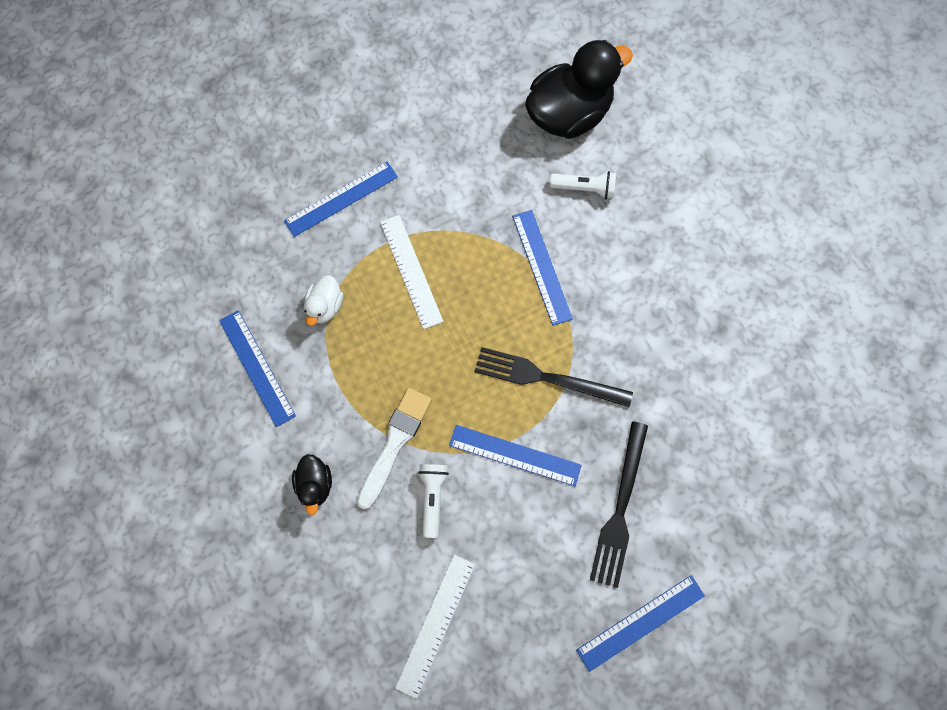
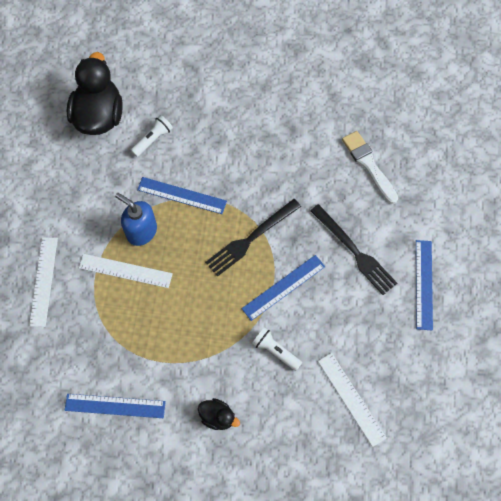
camera: 55 degrees left, 5 degrees down
blue ruler [284,162,398,237] -> white ruler [29,237,58,327]
white duck [304,275,343,326] -> none
white brush [357,388,432,509] -> white brush moved to [342,131,398,204]
none -> blue soap dispenser [115,193,157,246]

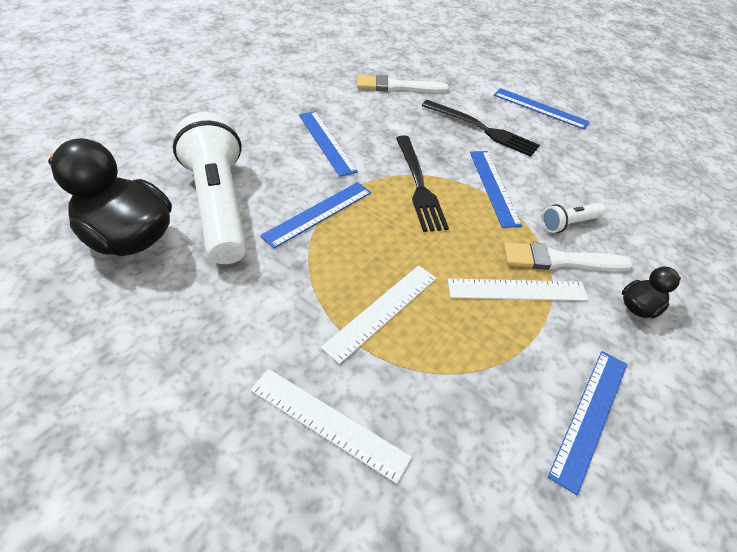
camera: 65 degrees left, 20 degrees down
blue soap dispenser [115,193,157,246] -> none
white flashlight [130,115,173,157] -> white flashlight [173,112,247,264], size x2.33
black fork [310,204,397,295] -> black fork turned 45 degrees clockwise [421,100,540,157]
white ruler [318,353,387,447] -> white ruler moved to [448,278,589,301]
none -> blue ruler [299,111,358,177]
none -> white brush [504,242,633,272]

